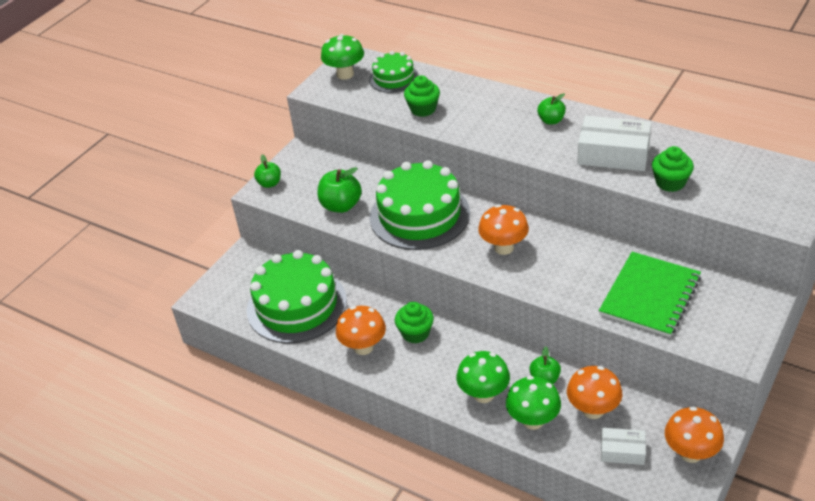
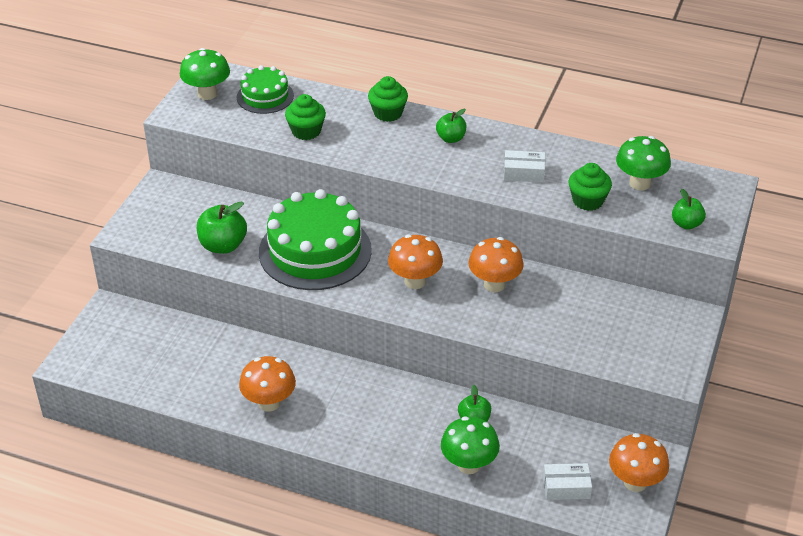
camera: 15 degrees left, 0 degrees up
green cake [247,250,347,344] -> none
green apple [254,155,281,188] -> green apple moved to [672,189,706,230]
green cupcake [395,302,434,344] -> green cupcake moved to [368,76,408,122]
green mushroom [456,351,510,403] -> green mushroom moved to [616,136,671,190]
orange mushroom [567,366,622,419] -> orange mushroom moved to [468,237,524,292]
white box [577,116,652,171] -> white box [504,150,545,182], size x0.56
green notebook [599,252,701,337] -> none

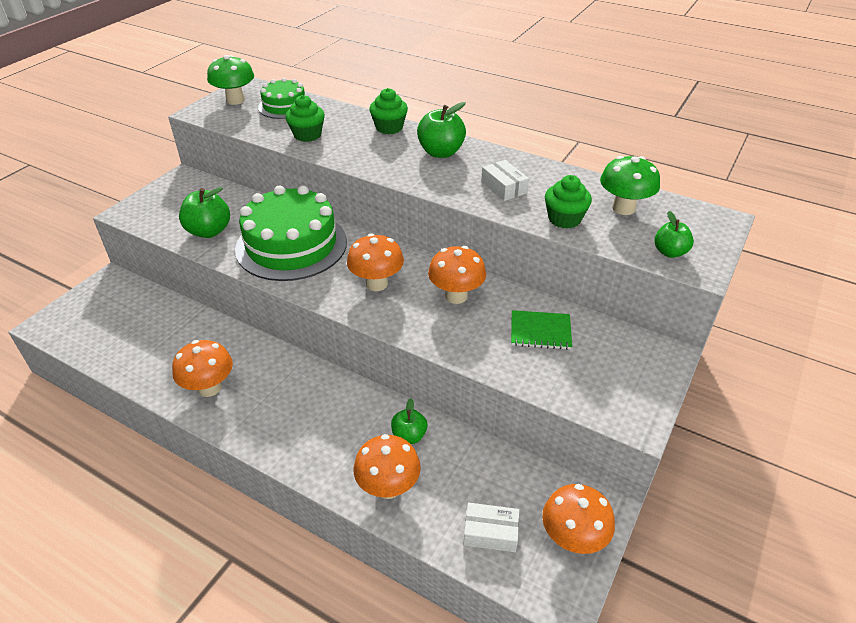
camera: 10 degrees right, 0 degrees up
green apple [436,109,466,143] -> green apple [417,102,466,158], size x1.60
green mushroom [441,416,500,474] -> orange mushroom [353,434,421,499]
white box [504,150,545,182] -> white box turned 45 degrees clockwise [481,160,529,201]
none -> green notebook [511,310,572,350]

